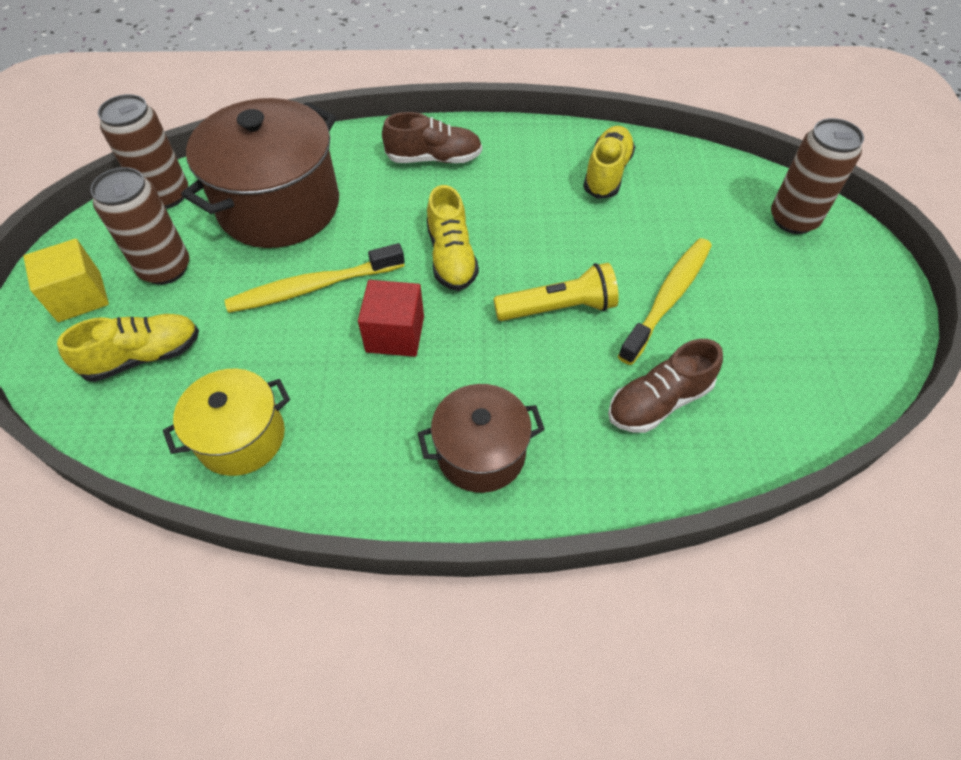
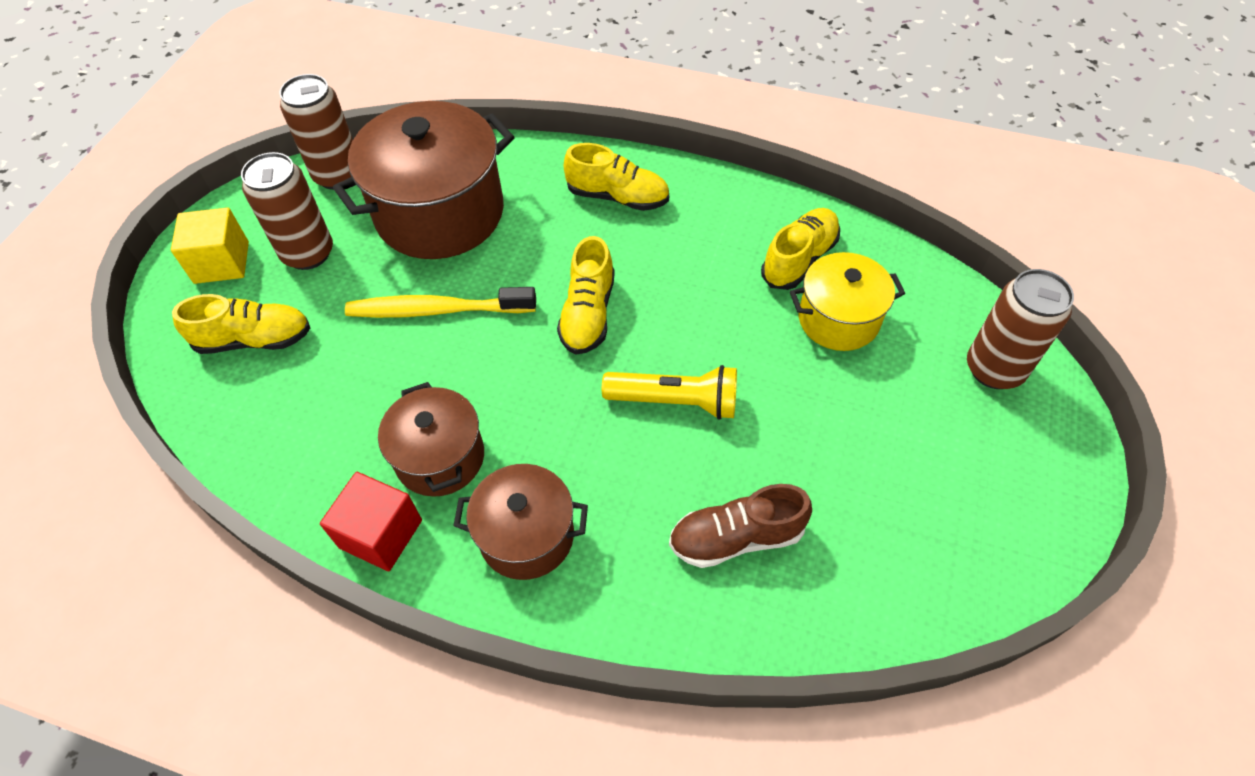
camera: 20 degrees right, 0 degrees up
yellow pot [163,369,290,476] -> yellow pot moved to [790,252,905,351]
red cube [358,280,424,357] -> red cube moved to [320,472,422,571]
brown shoe [382,112,482,163] -> yellow shoe [564,143,669,211]
yellow toothbrush [618,238,712,365] -> none
none -> brown pot [378,382,484,497]

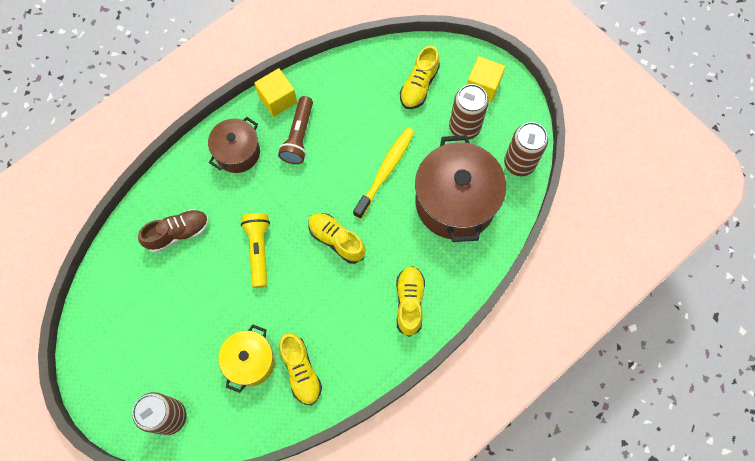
camera: 120 degrees right, 15 degrees up
red cube [320,472,422,571] -> yellow cube [254,68,297,117]
brown pot [378,382,484,497] -> brown flashlight [278,96,313,164]
yellow shoe [564,143,669,211] -> yellow shoe turned 135 degrees clockwise [396,266,425,337]
yellow flashlight [602,365,737,419] -> yellow flashlight turned 135 degrees clockwise [241,213,270,288]
brown shoe [669,484,812,568] -> brown shoe turned 45 degrees clockwise [138,209,209,253]

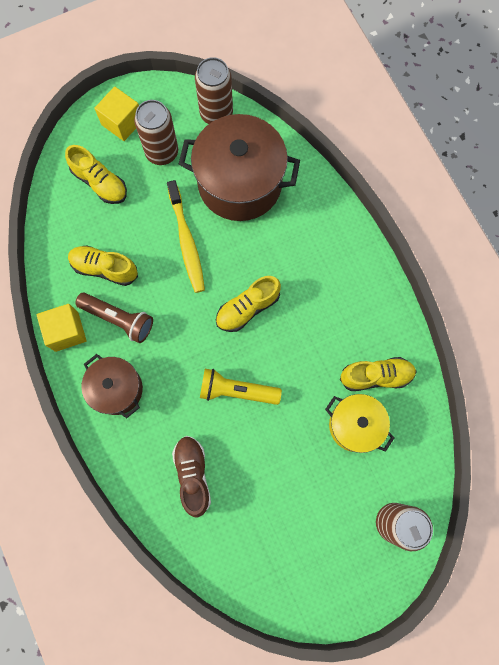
camera: 75 degrees left, 5 degrees up
yellow toothbrush [353,127,414,219] -> yellow toothbrush turned 150 degrees counterclockwise [167,180,205,293]
yellow shoe [396,266,425,337] -> yellow shoe moved to [68,245,138,286]

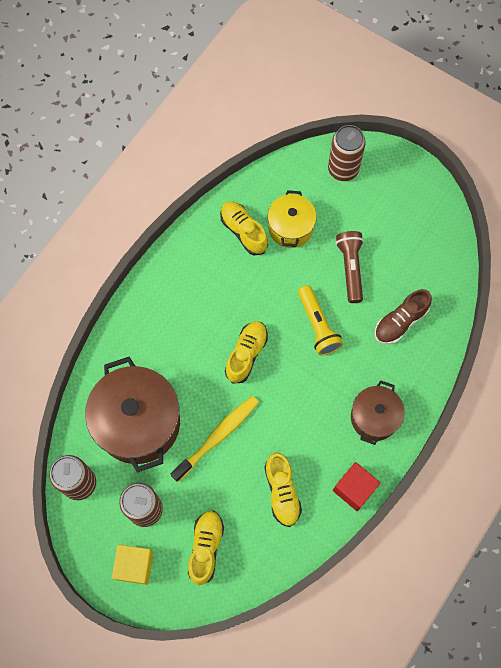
camera: 120 degrees left, 5 degrees down
yellow cube [37,304,87,352] -> red cube [333,462,380,511]
brown flashlight [75,293,153,343] -> brown flashlight moved to [336,231,364,303]
yellow shoe [216,276,281,332] -> yellow shoe turned 90 degrees counterclockwise [225,321,268,384]

